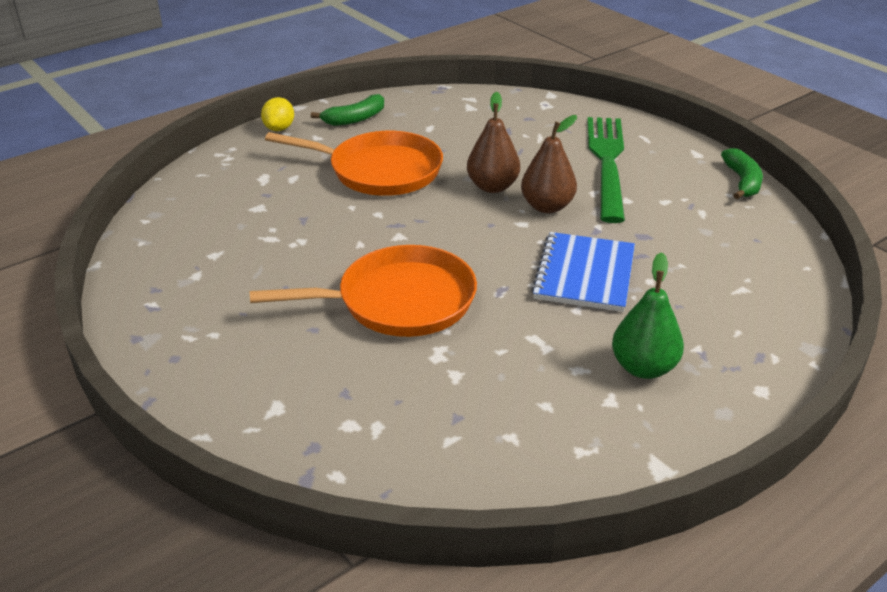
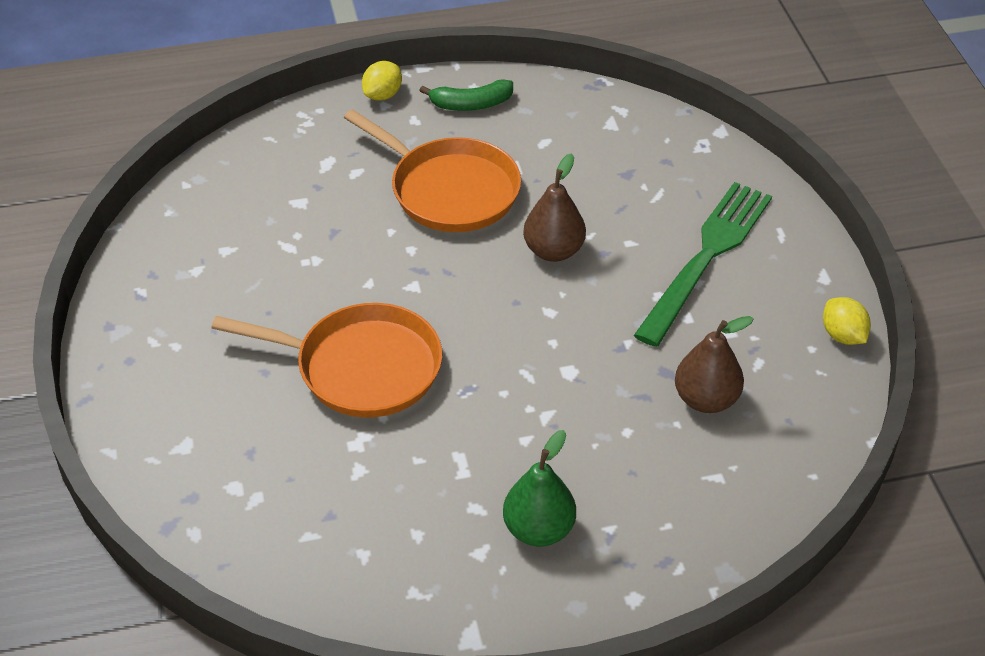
camera: 25 degrees right, 10 degrees up
brown pear [521,115,577,213] -> brown pear moved to [675,316,754,413]
blue notebook [531,232,635,312] -> none
green banana [721,148,763,199] -> yellow lemon [823,297,871,345]

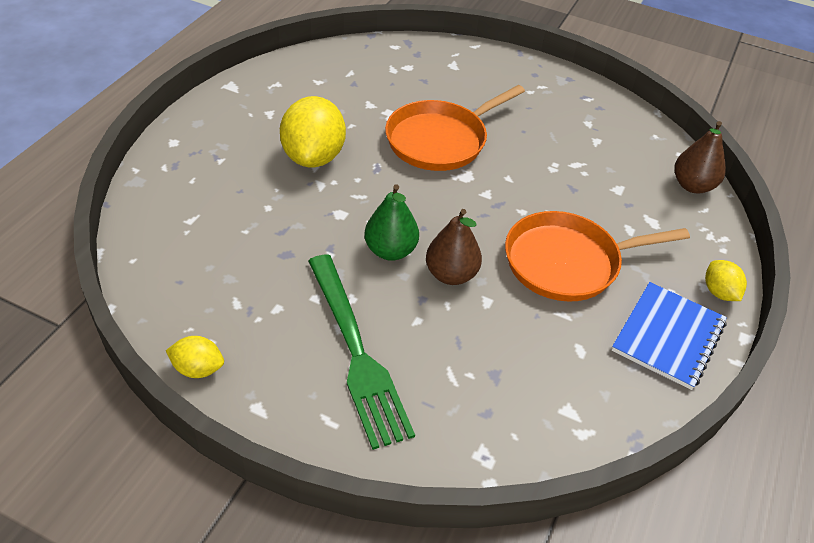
camera: 125 degrees right, 0 degrees up
green banana [419,79,513,111] -> blue notebook [612,282,727,390]
green pear [503,430,576,547] -> green pear moved to [365,184,419,261]
brown pear [675,316,754,413] -> brown pear moved to [674,121,726,193]
none -> yellow lemon [280,96,346,167]

